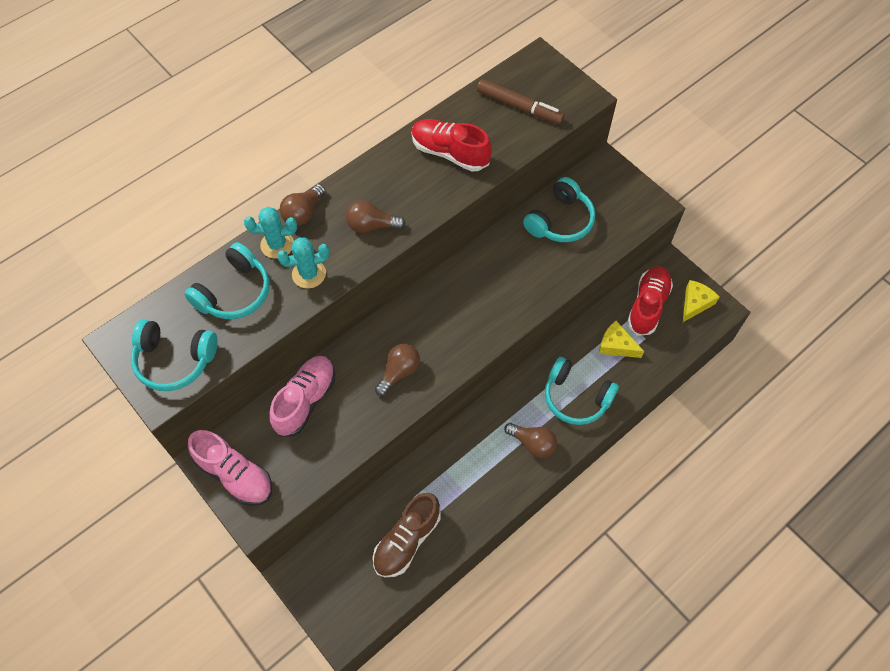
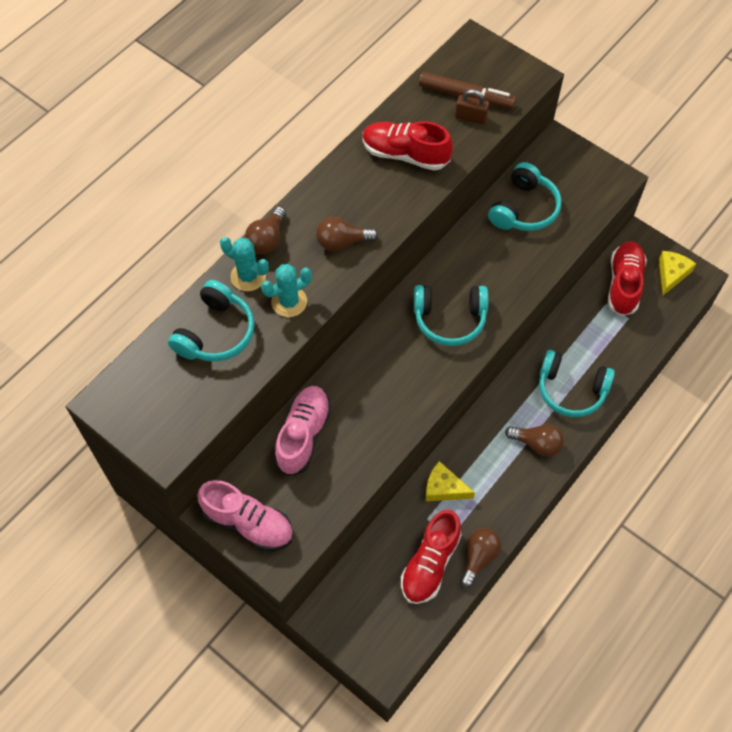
camera: 10 degrees left, 0 degrees up
turquoise headphones [131,319,218,391] -> turquoise headphones moved to [414,285,489,346]
turquoise cactus [244,207,297,259] -> turquoise cactus turned 45 degrees clockwise [220,237,269,291]
brown shoe [373,493,441,577] -> red shoe [401,509,462,604]
brown light bulb [375,344,420,396] -> brown light bulb moved to [460,528,501,588]
yellow cheese [599,321,644,358] -> yellow cheese moved to [426,461,475,501]
none -> brown padlock [455,89,489,124]

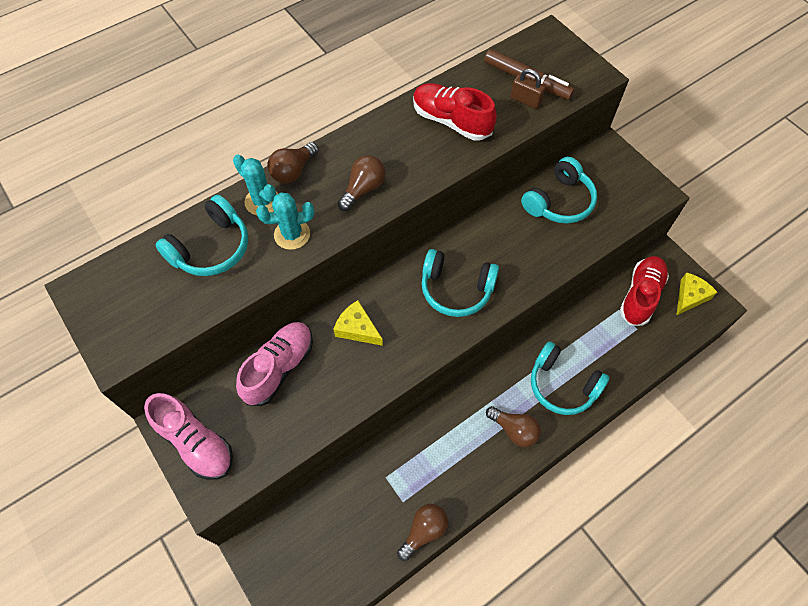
camera: 15 degrees right, 0 degrees up
brown light bulb [316,217,378,251] -> brown light bulb turned 120 degrees clockwise [338,155,386,211]
red shoe [401,509,462,604] -> none
yellow cheese [426,461,475,501] -> yellow cheese moved to [333,300,383,346]

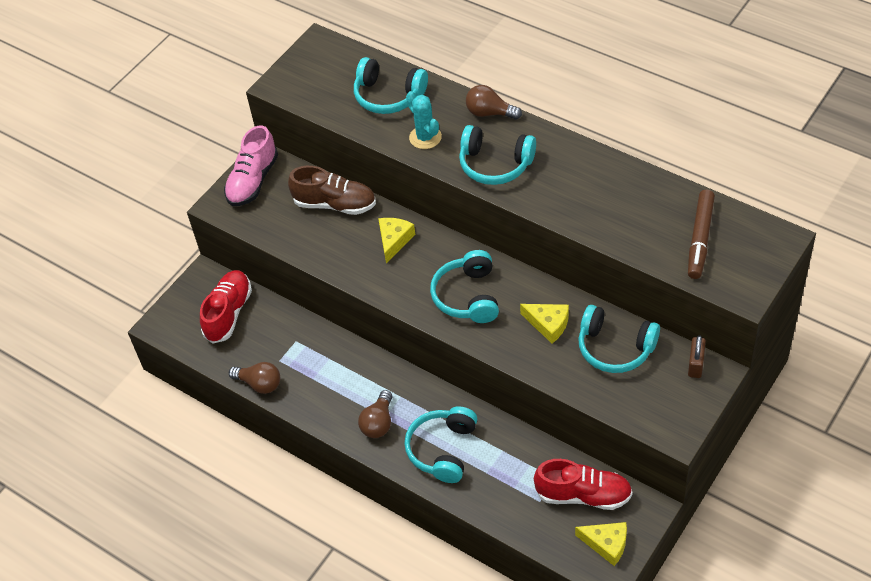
camera: 75 degrees right, 10 degrees down
turquoise cactus [233,154,278,215] -> none
pink shoe [236,322,313,406] -> brown shoe [288,166,376,215]
brown light bulb [338,155,386,211] -> turquoise headphones [459,125,536,185]
red shoe [413,83,497,141] -> red shoe moved to [200,270,252,343]
brown padlock [511,69,546,109] -> brown padlock moved to [688,335,706,378]
none -> yellow cheese [520,304,569,343]

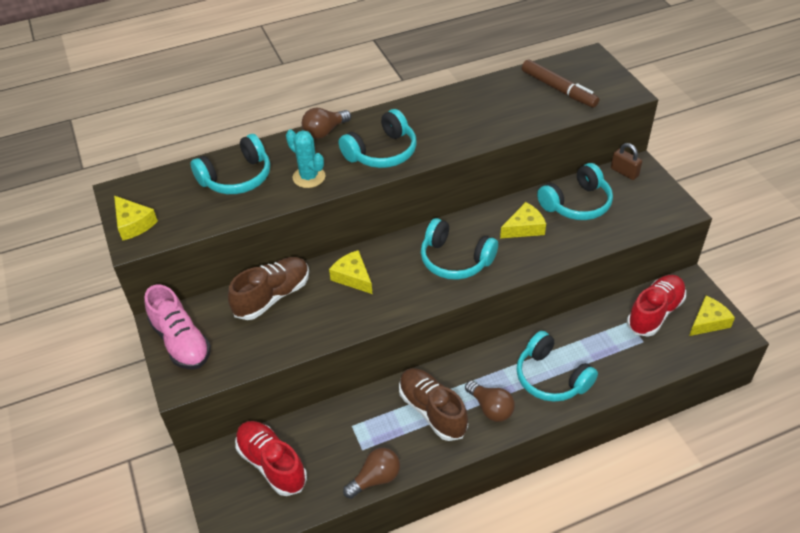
camera: 60 degrees left, 5 degrees down
turquoise cactus [406,91,442,149] -> turquoise cactus turned 45 degrees clockwise [286,130,325,188]
none -> yellow cheese [114,196,158,241]
none -> brown shoe [399,368,468,441]

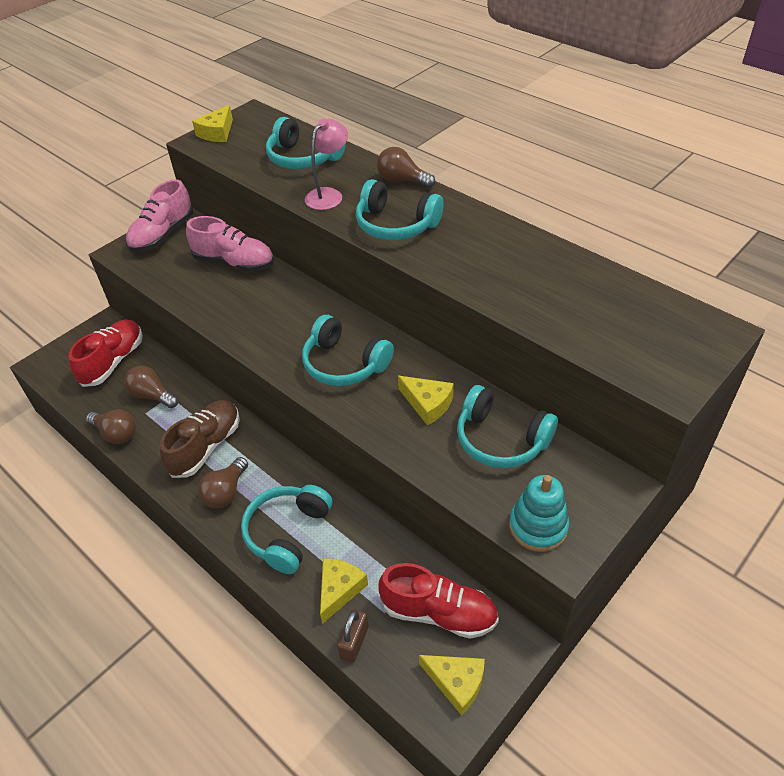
camera: 65 degrees right, 0 degrees up
brown shoe [228,257,309,320] -> pink shoe [186,216,274,272]
turquoise cactus [286,130,325,188] -> pink lamp [305,119,348,210]
yellow cheese [329,250,372,294] -> yellow cheese moved to [320,558,368,624]
turquoise headphones [421,218,498,280] -> turquoise headphones turned 60 degrees counterclockwise [302,315,394,386]
brown marker [522,60,599,108] -> none
brown padlock [611,143,642,180] -> brown padlock moved to [337,609,369,663]
none -> brown light bulb [124,365,178,408]
none -> turquoise stacking toy [509,475,569,552]

